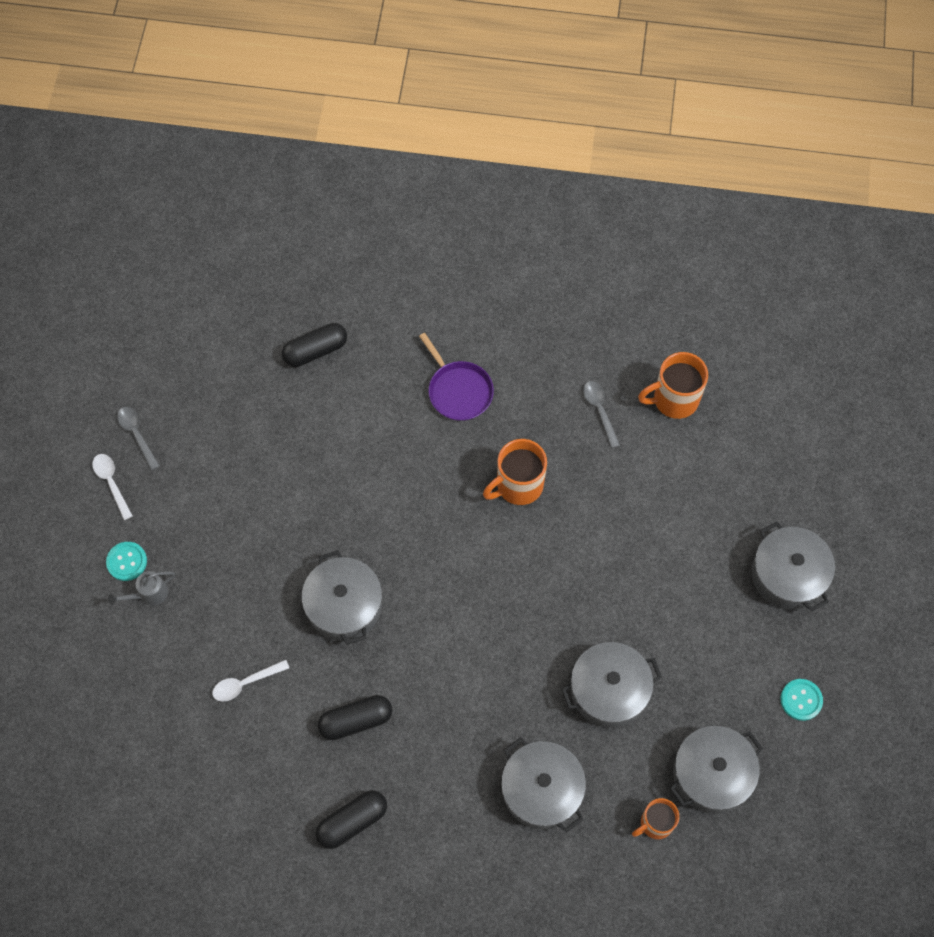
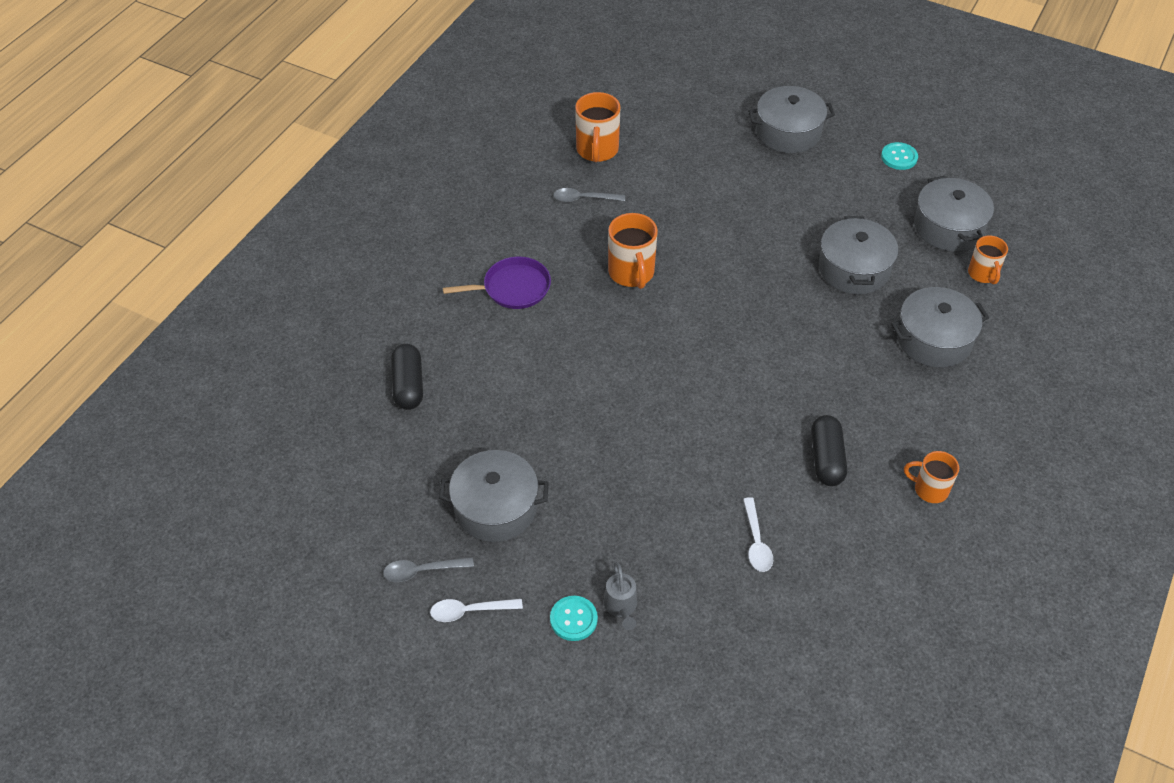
camera: 70 degrees left, 15 degrees down
grey pot [302,550,382,645] -> grey pot moved to [439,450,549,542]
black capsule [316,790,387,849] -> orange mug [904,451,959,503]

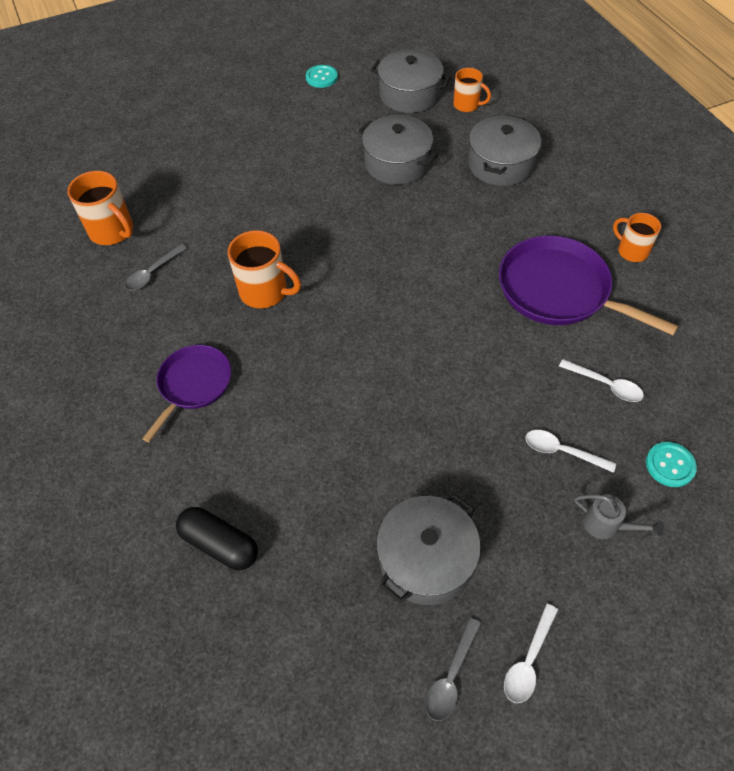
camera: 50 degrees left, 5 degrees up
turquoise button [550,596,598,641] -> turquoise button moved to [646,442,697,487]
grey pot [748,86,835,153] -> none
black capsule [811,415,847,486] -> purple pan [499,236,679,335]
orange mug [904,451,959,503] -> orange mug turned 75 degrees clockwise [613,213,661,262]
none -> white spoon [526,430,616,473]

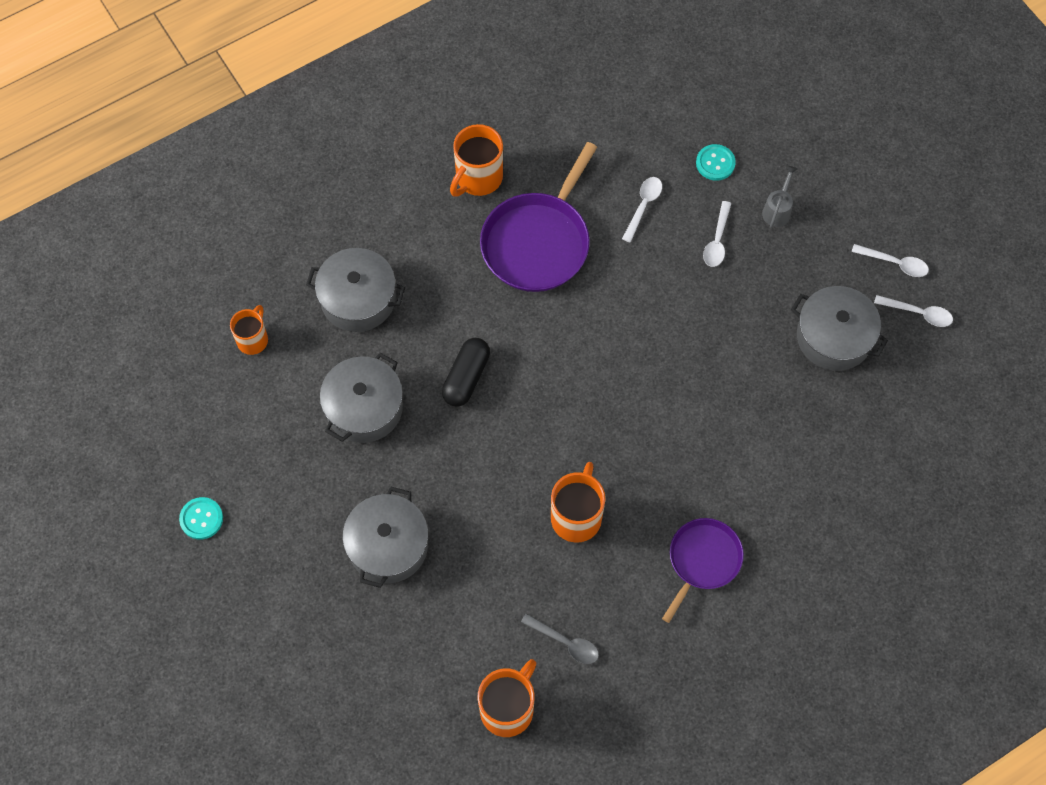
camera: 100 degrees left, 10 degrees up
purple pan [142,345,231,442] -> purple pan turned 105 degrees clockwise [662,518,744,623]
black capsule [176,507,258,570] -> black capsule moved to [442,338,490,407]
grey pot [371,50,451,113] -> grey pot moved to [343,487,428,588]
grey spoon [425,617,481,721] -> white spoon [874,295,953,327]
orange mug [613,213,661,262] -> orange mug [450,124,503,197], size x1.54

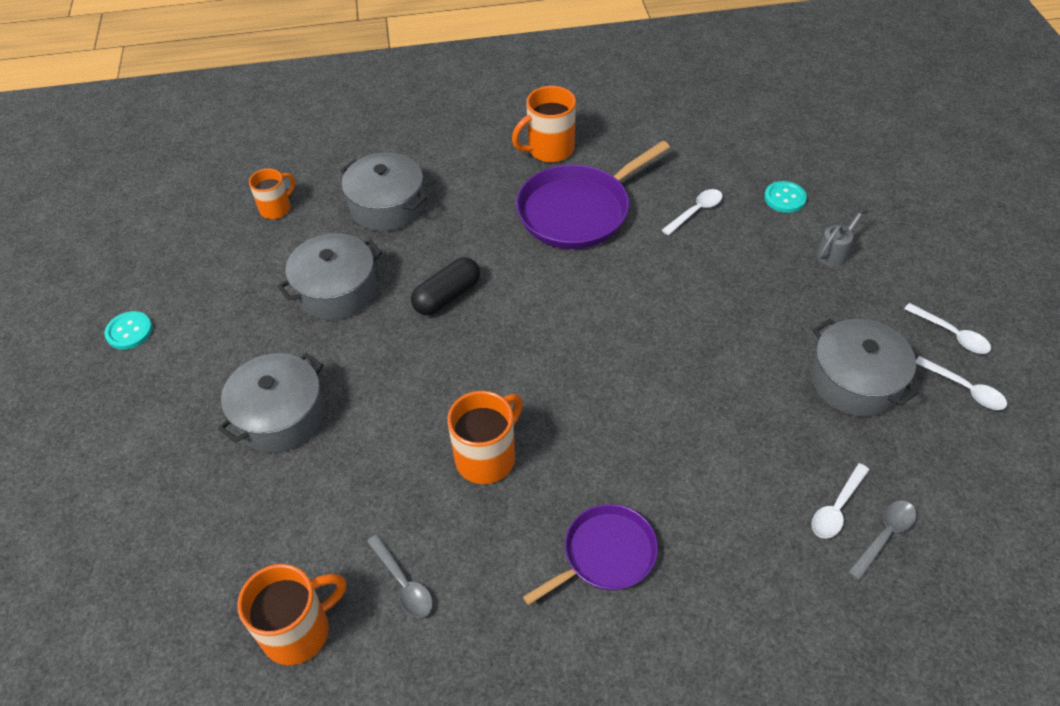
camera: 25 degrees right, 15 degrees down
white spoon [703,201,732,267] -> white spoon moved to [811,463,870,538]
none -> grey spoon [848,500,916,581]

